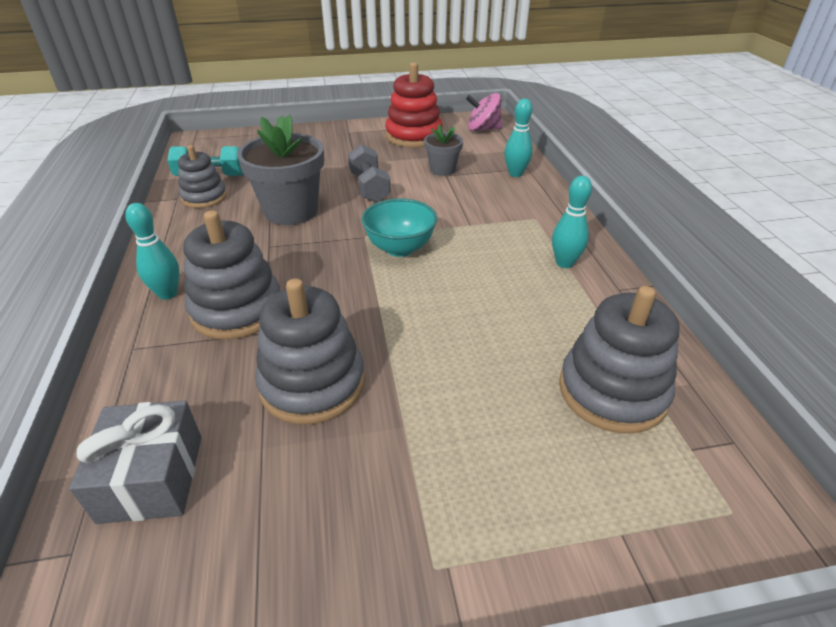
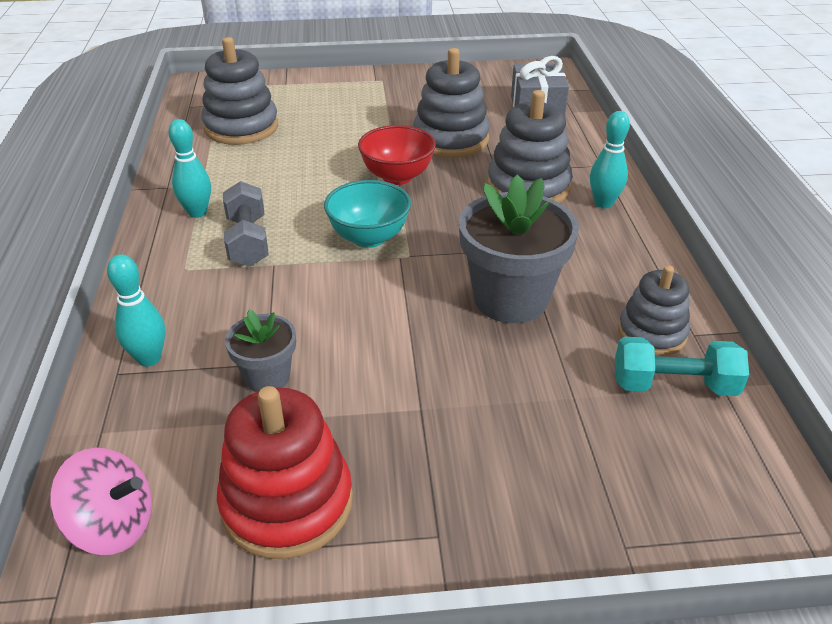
camera: 175 degrees left, 0 degrees up
grey dumbbell [348,144,391,202] -> grey dumbbell moved to [223,181,269,267]
none -> red bowl [358,125,436,185]

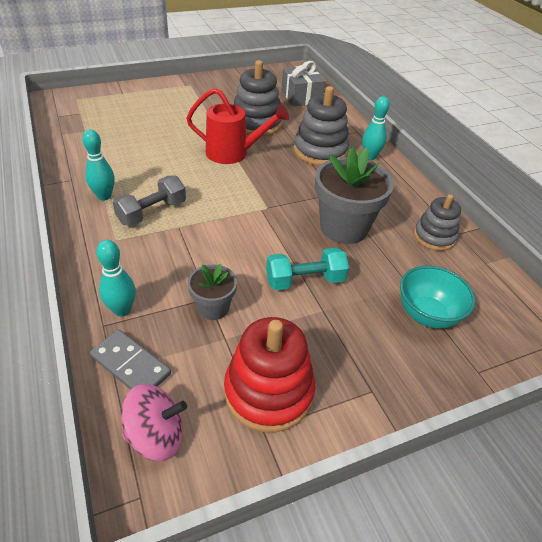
camera: 20 degrees left, 5 degrees up
grey stacking toy [201,37,278,145] -> none
grey dumbbell [223,181,269,267] -> grey dumbbell turned 75 degrees clockwise [113,175,186,226]
turquoise bowl [324,180,411,248] -> turquoise bowl moved to [400,265,476,329]
red bowl [358,125,436,185] -> red watering can [186,88,289,164]
turquoise dumbbell [615,337,749,396] -> turquoise dumbbell moved to [266,247,349,290]
none -> grey domino [90,330,171,390]

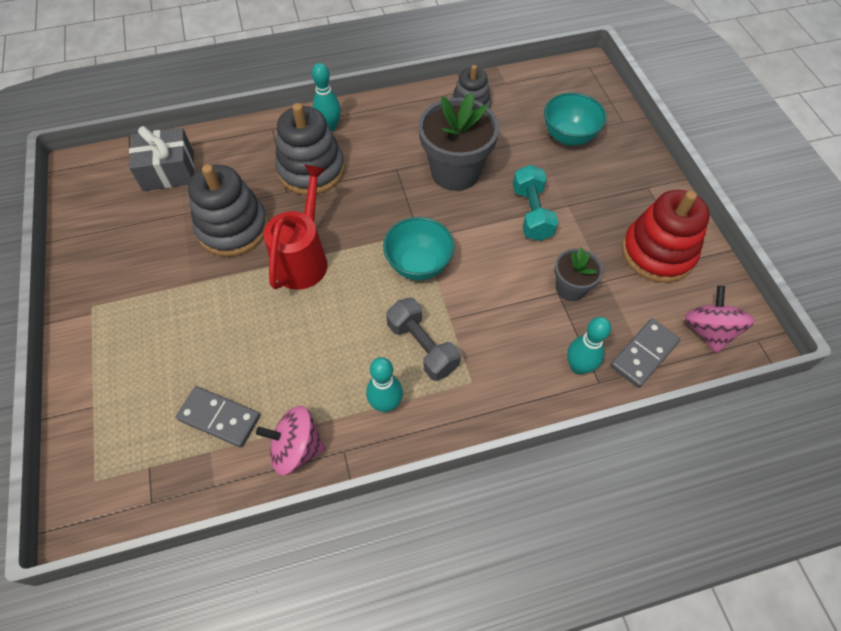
camera: 80 degrees left, 15 degrees up
none -> grey domino [176,386,260,447]
none -> pink spinning top [256,406,325,476]
none -> turquoise bowl [383,217,455,280]

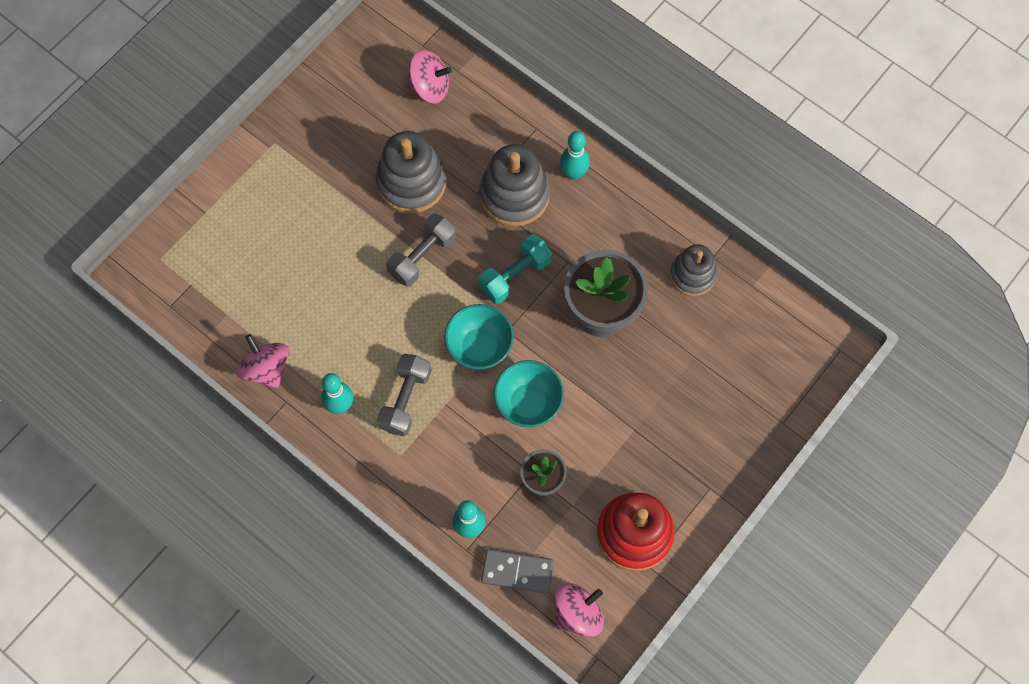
camera: 55 degrees right, 10 degrees up
grey gift [129,126,195,191] -> pink spinning top [407,50,452,104]
grey domino [176,386,260,447] -> none
red watering can [263,164,327,290] -> grey dumbbell [386,213,456,287]
turquoise dumbbell [513,165,558,241] -> turquoise dumbbell moved to [478,235,552,304]
turquoise bowl [544,92,607,146] -> turquoise bowl moved to [494,360,564,427]

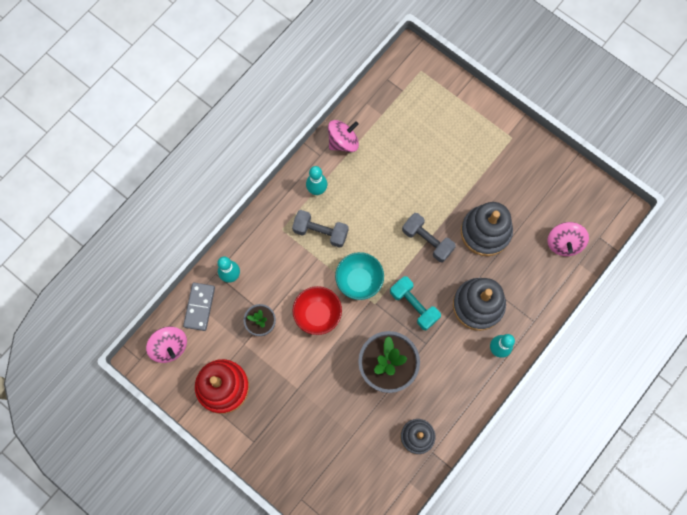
camera: 90 degrees right, 5 degrees up
turquoise bowl [494,360,564,427] -> red bowl [293,286,342,335]

